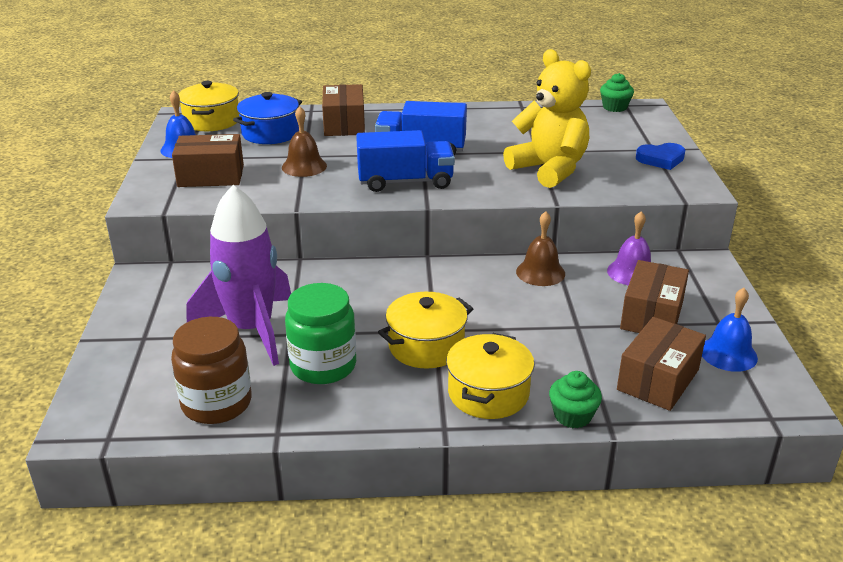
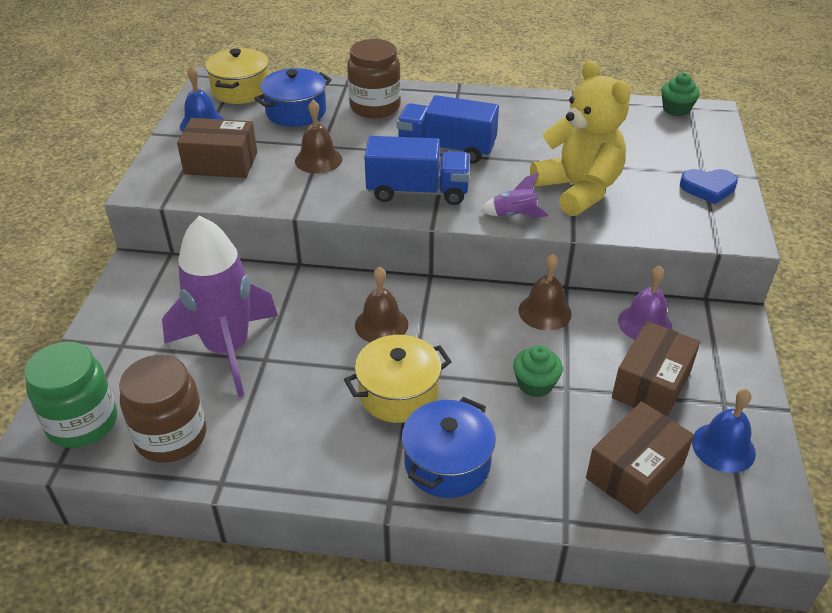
camera: 10 degrees right, 10 degrees up
green jar [285,283,356,384] -> green jar moved to [24,342,117,448]
brown box [322,84,365,136] -> brown jar [347,39,401,118]
yellow pot [446,333,535,419] -> blue pot [402,397,496,498]
green cupcake [549,371,602,428] -> green cupcake moved to [513,345,563,397]
none -> brown bell [355,267,408,342]
none -> purple rocket [480,173,549,218]

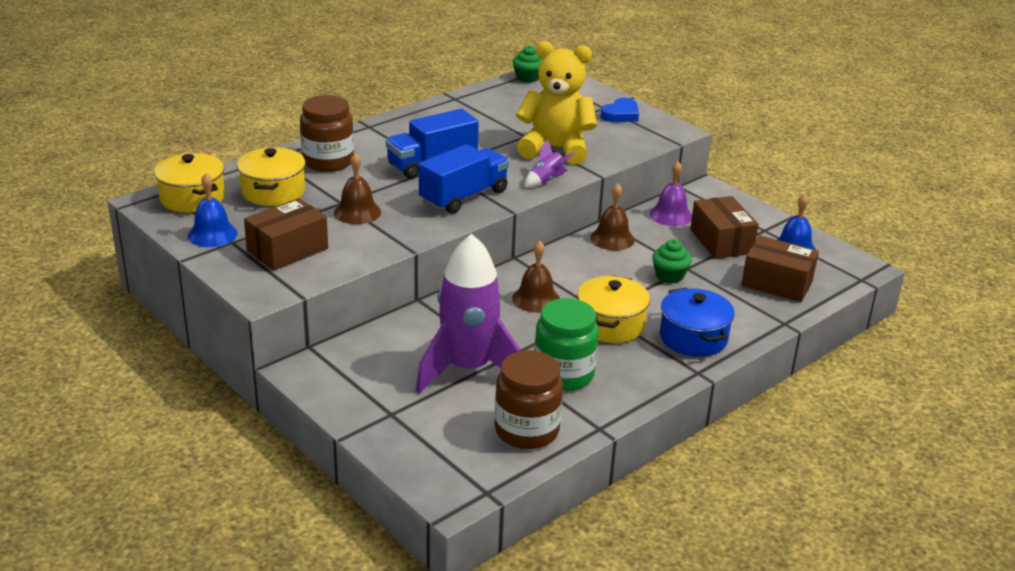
camera: 50 degrees left, 10 degrees down
green jar [24,342,117,448] -> green jar moved to [534,298,599,391]
blue pot [254,68,332,127] -> yellow pot [237,147,306,206]
brown box [586,401,694,515] -> brown box turned 60 degrees counterclockwise [741,235,819,302]

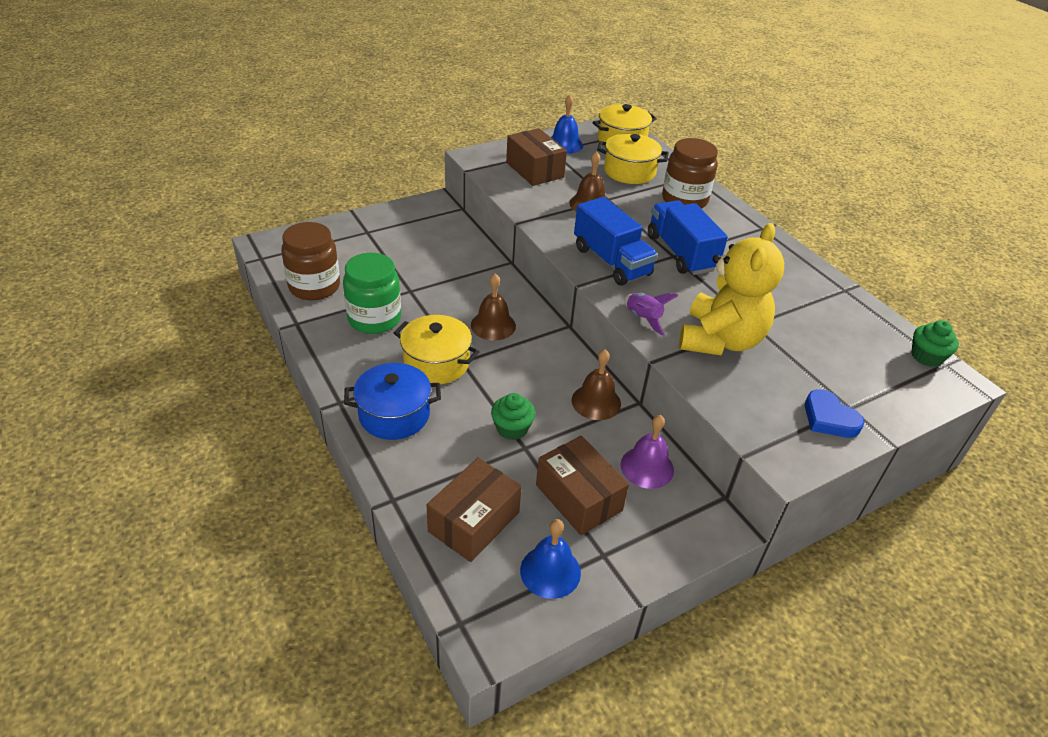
camera: 100 degrees right, 10 degrees up
purple rocket [416,234,521,393] -> none
brown box [690,196,759,259] -> brown box turned 60 degrees clockwise [536,436,629,535]

